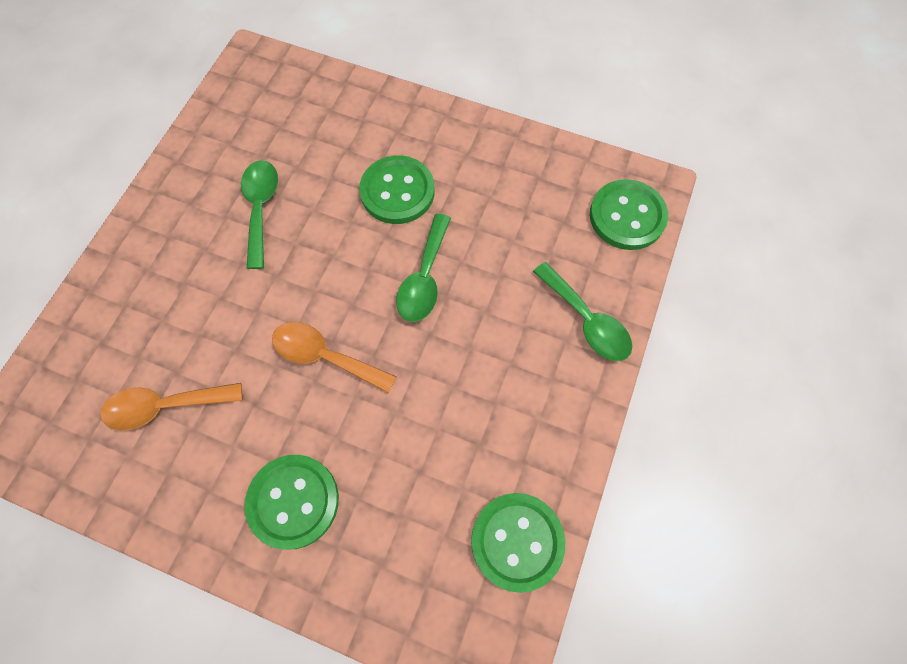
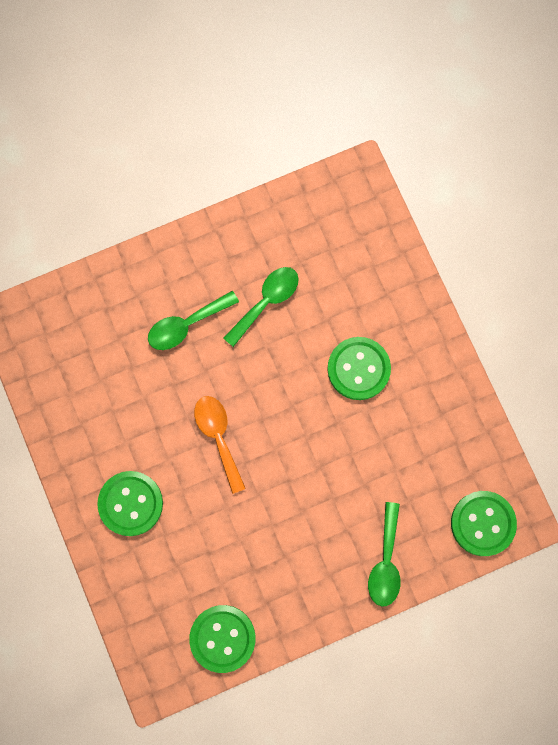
camera: 45 degrees right, 10 degrees up
orange spoon [100,383,243,430] -> none
green spoon [396,214,451,322] -> green spoon moved to [148,291,239,350]

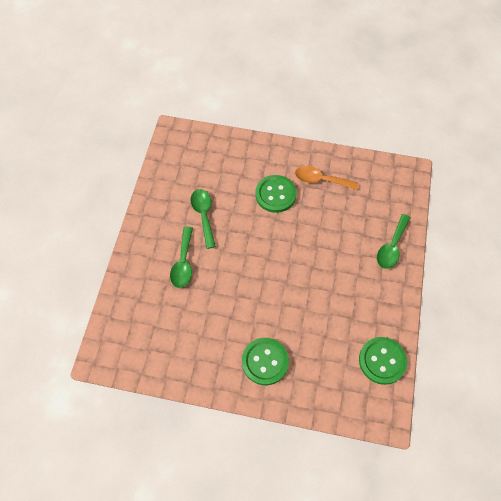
camera: 55 degrees left, 15 degrees down
orange spoon [194,396,246,494] -> orange spoon moved to [295,166,359,190]
green spoon [368,502,400,607] -> green spoon turned 75 degrees clockwise [377,214,410,269]
green button [451,491,517,556] -> none

